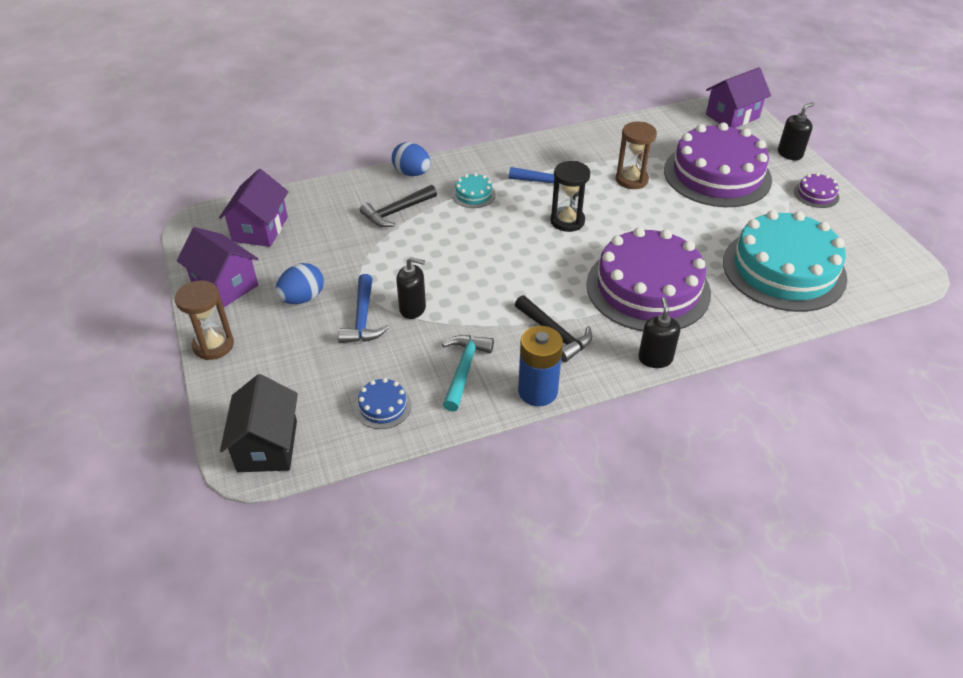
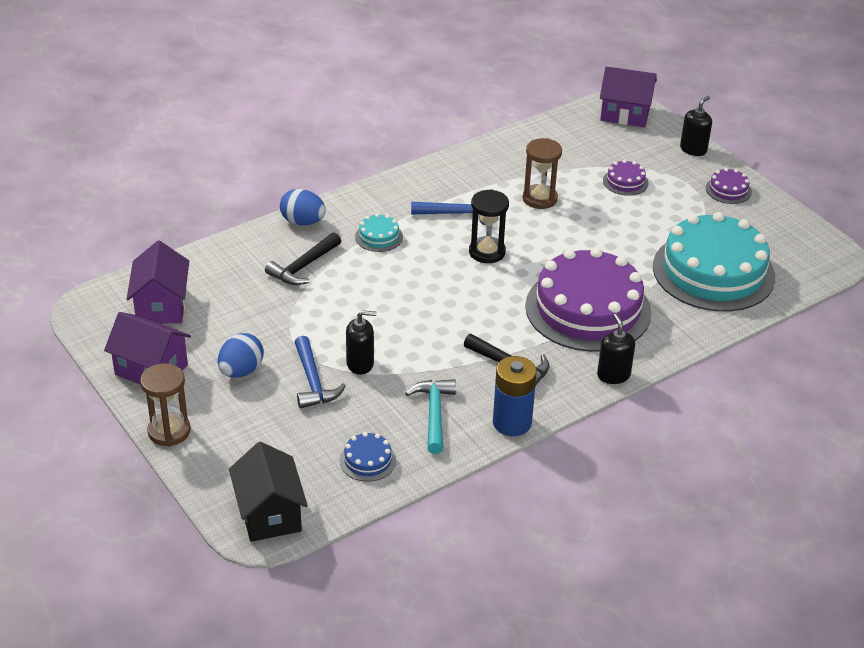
camera: 15 degrees left, 5 degrees down
purple cake [664,122,772,207] -> purple cake [603,160,648,196], size x0.40
purple house [706,67,771,128] -> purple house turned 60 degrees clockwise [600,66,657,127]

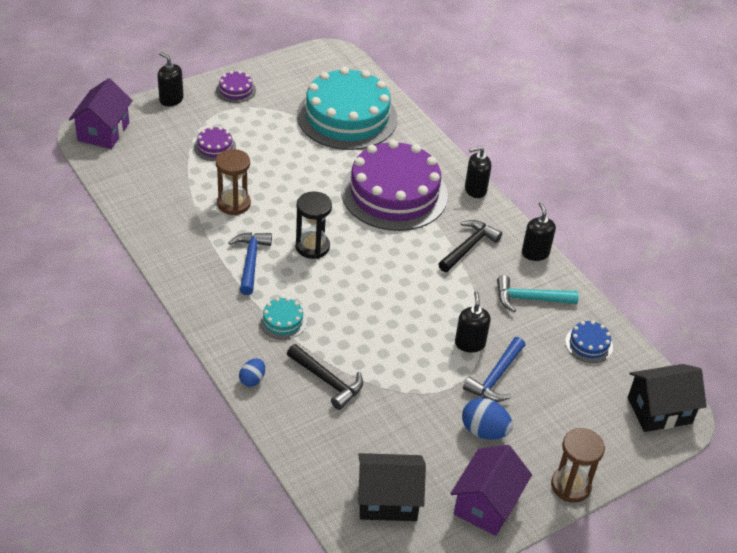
camera: 90 degrees left, 5 degrees up
purple house [127,241,189,323] -> black house [358,453,426,521]
blue egg [280,189,326,226] -> blue egg [239,358,265,387], size x0.62
blue hammer [294,336,346,408] -> blue hammer turned 135 degrees clockwise [463,337,525,402]
blue battery [493,356,537,436] -> black soap dispenser [522,202,556,261]

